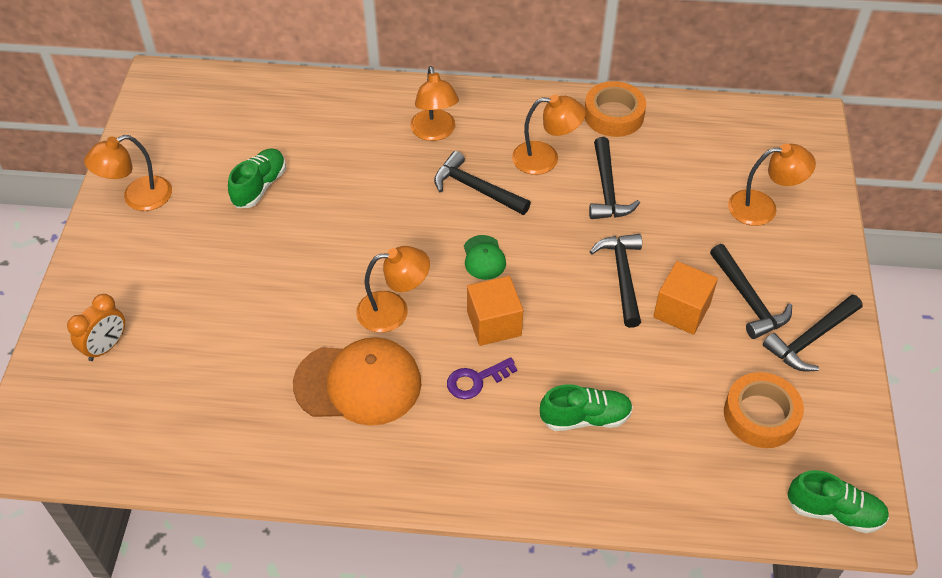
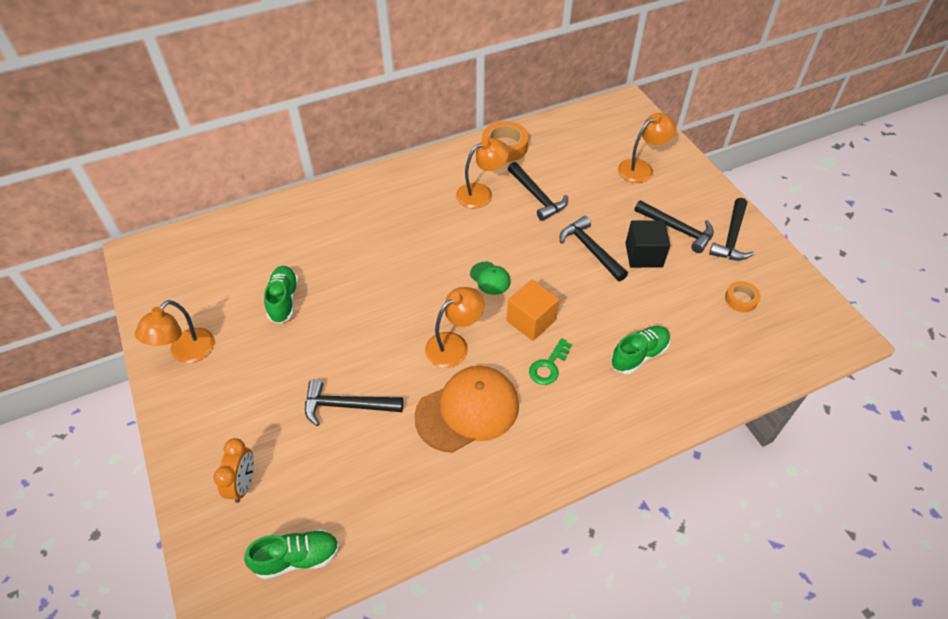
camera: 30 degrees left, 0 degrees up
orange lamp [410,66,459,141] -> none
black hammer [434,151,531,215] -> black hammer moved to [305,379,403,426]
purple key [447,358,517,399] -> green key [529,338,572,385]
orange cube [653,261,718,335] -> black cube [625,220,670,268]
orange tape [724,372,804,448] -> orange tape [725,281,761,312], size x0.59
green shoe [787,470,889,533] -> green shoe moved to [244,529,340,579]

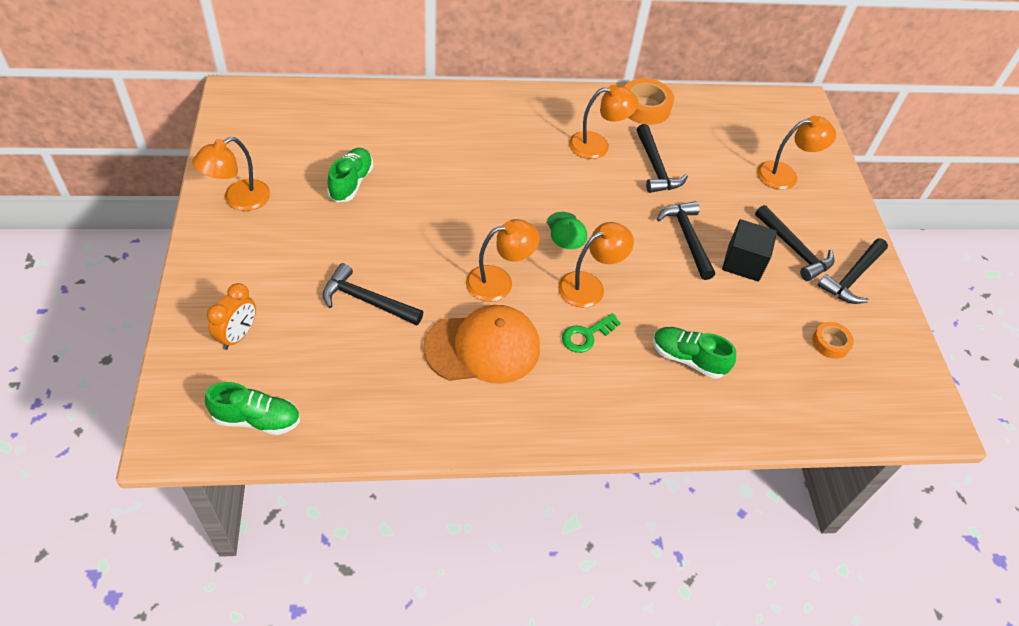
camera: 15 degrees right, 0 degrees up
orange cube [507,280,559,341] -> orange lamp [558,222,634,308]
green shoe [611,326,670,374] -> green shoe turned 135 degrees counterclockwise [653,327,736,379]

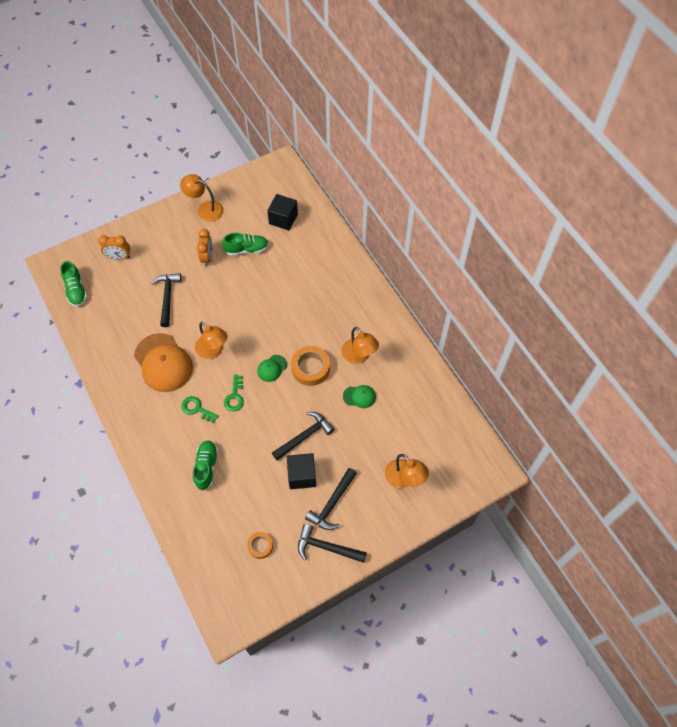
camera: 70 degrees right, 10 degrees up
orange lamp [558,222,634,308] -> green key [224,375,244,411]
orange tape [624,78,674,125] -> orange tape moved to [291,346,330,386]
black hammer [636,124,688,193] -> green cap [343,385,376,408]
none -> orange clock [197,229,212,266]
none -> black cube [267,194,298,231]

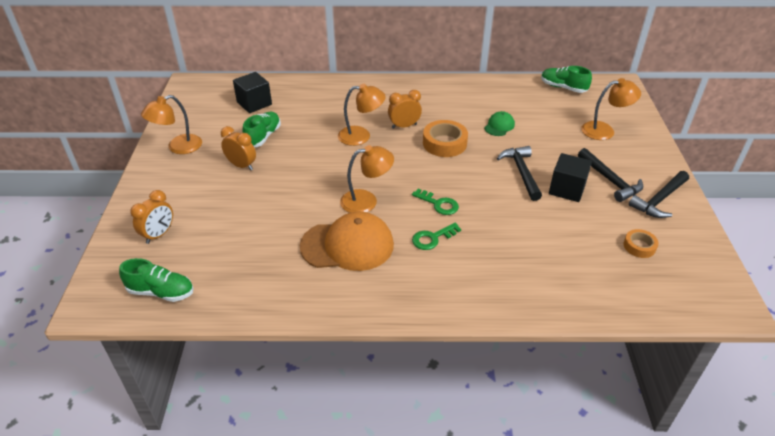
camera: 60 degrees left, 20 degrees down
black hammer [152,273,182,327] -> none
green shoe [193,440,219,490] -> green shoe moved to [541,66,592,93]
green cap [257,355,287,382] -> none
orange lamp [341,327,379,364] -> orange lamp moved to [338,84,386,146]
none -> orange clock [388,90,422,129]

